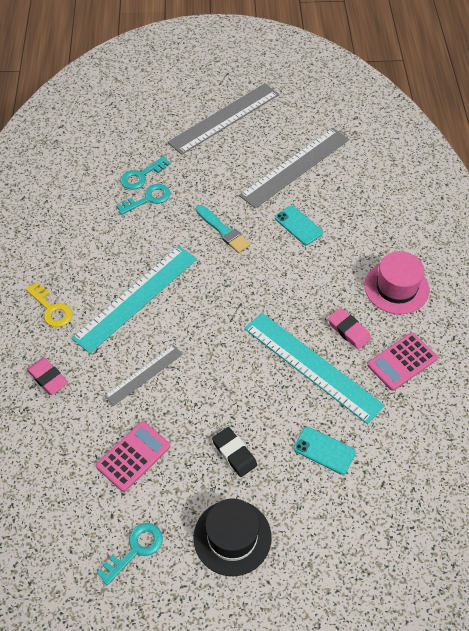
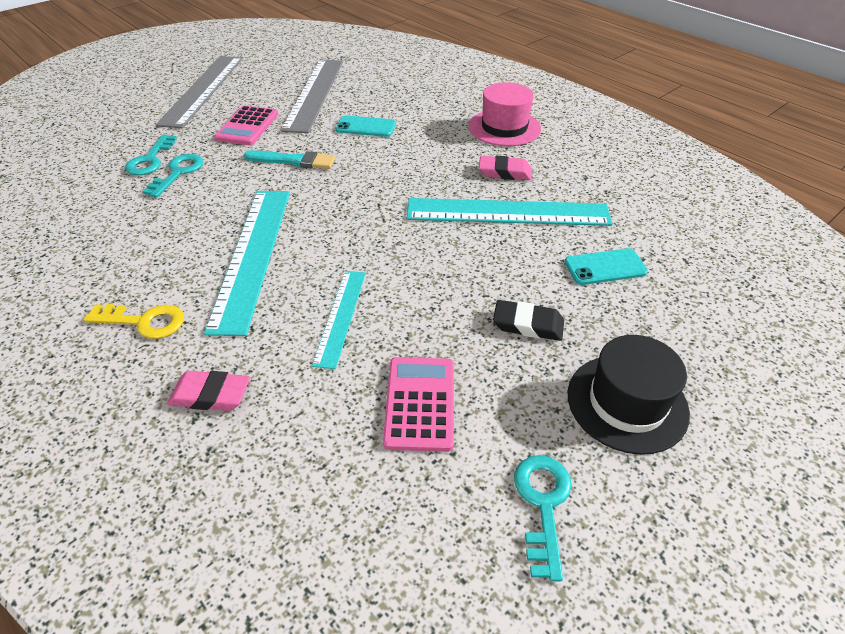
camera: 40 degrees left, 10 degrees down
grey ruler [104,345,183,406] -> turquoise ruler [312,271,366,369]
pink calculator [367,332,438,391] -> pink calculator moved to [214,105,278,145]

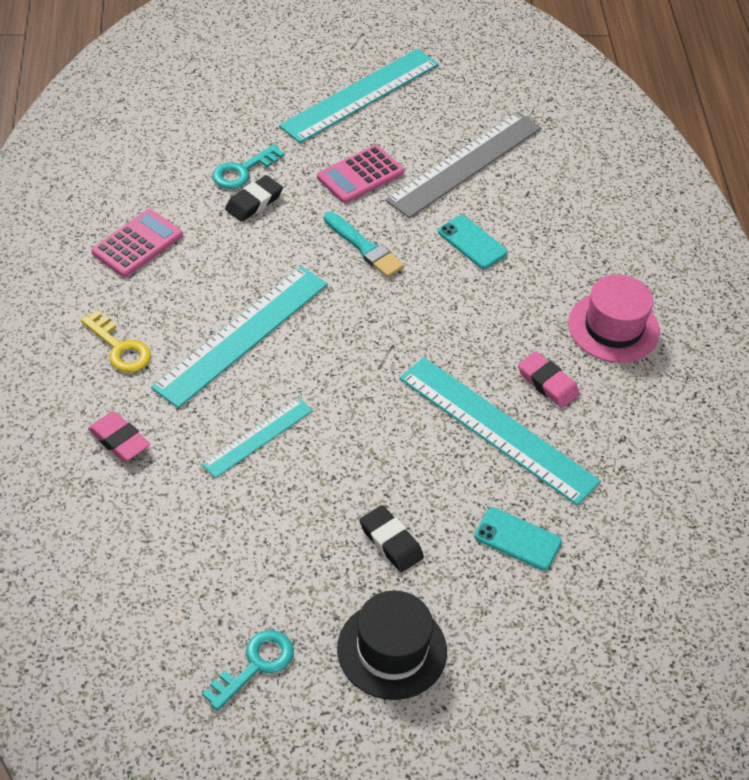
camera: 35 degrees right, 5 degrees up
turquoise key [142,154,204,197] -> black eraser [225,175,283,222]
grey ruler [156,56,243,128] -> turquoise ruler [279,49,439,143]
pink calculator [383,357,454,452] -> pink calculator moved to [91,209,183,277]

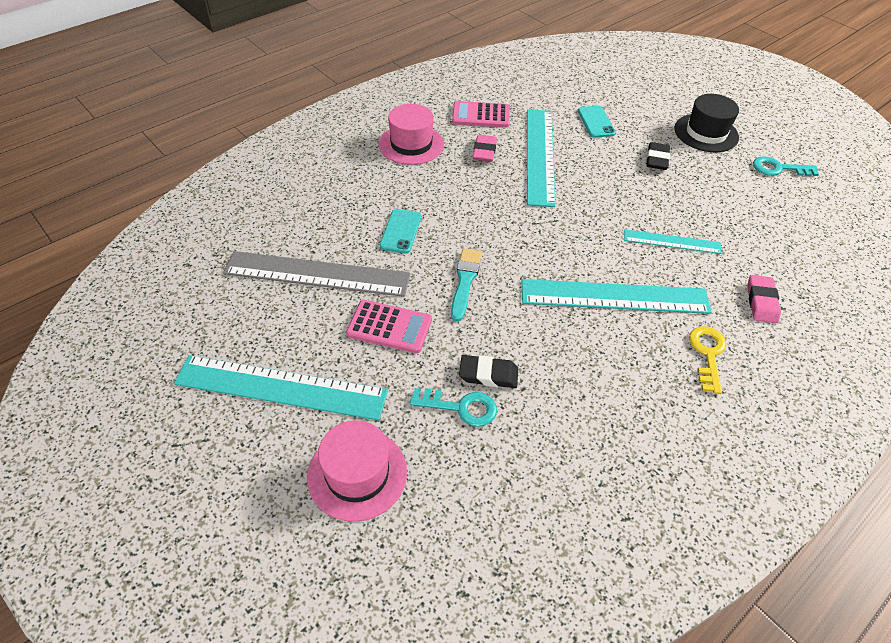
camera: 125 degrees left, 0 degrees up
pink calculator [91,209,183,277] -> pink calculator moved to [452,101,510,127]
none -> pink hat [307,420,407,522]

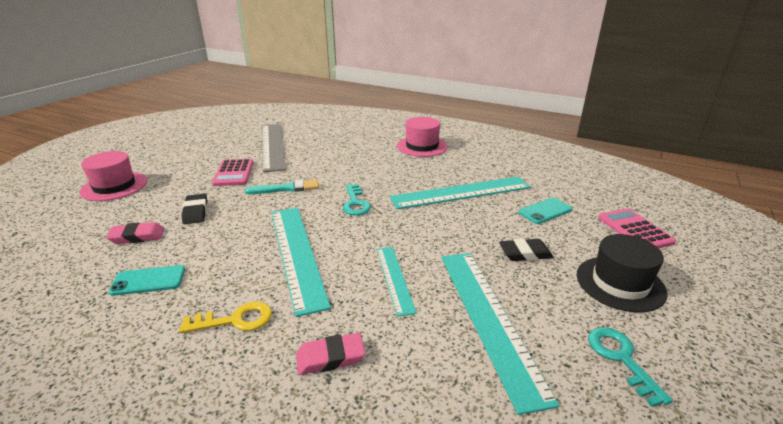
camera: 70 degrees right, 20 degrees down
turquoise ruler [174,355,388,421] -> turquoise ruler moved to [442,253,559,415]
turquoise phone [380,209,421,254] -> turquoise phone moved to [109,265,185,296]
turquoise key [410,388,497,427] -> turquoise key moved to [343,184,371,215]
pink calculator [452,101,510,127] -> pink calculator moved to [598,208,676,248]
pink eraser [472,135,497,162] -> pink eraser moved to [106,222,164,244]

